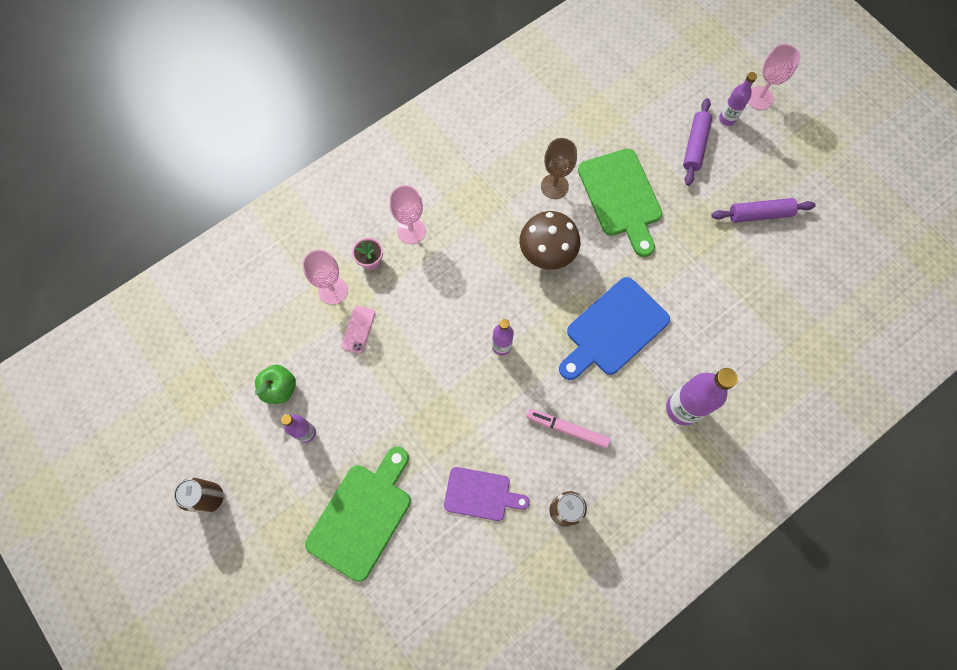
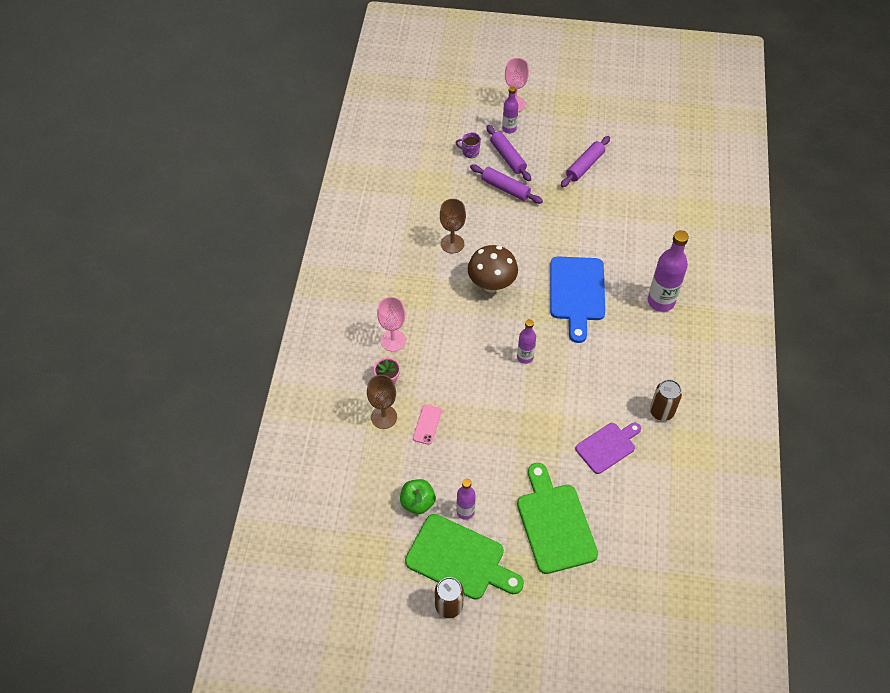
camera: 45 degrees left, 15 degrees down
pink goblet [302,250,348,305] -> brown goblet [367,375,397,429]
pink phone [341,306,375,354] -> pink phone turned 45 degrees clockwise [413,405,442,445]
pink marker [526,409,610,449] -> none
green cutting board [578,149,662,257] -> green cutting board moved to [405,514,524,600]
none -> purple mug [456,132,481,158]
none -> purple rolling pin [470,164,543,204]

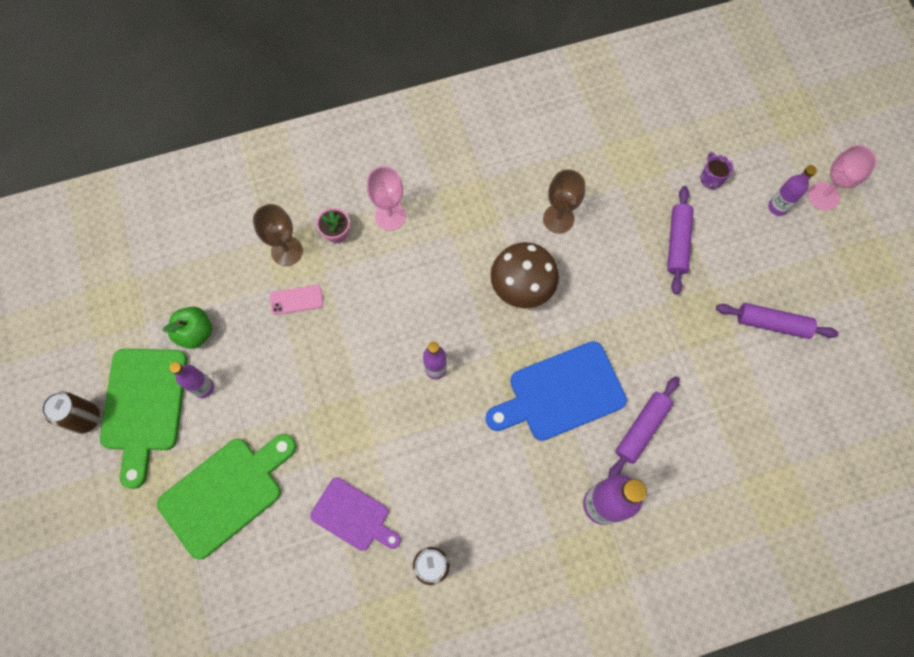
camera: 65 degrees right, 15 degrees up
purple rolling pin [486,125,531,181] -> purple rolling pin moved to [608,376,680,477]

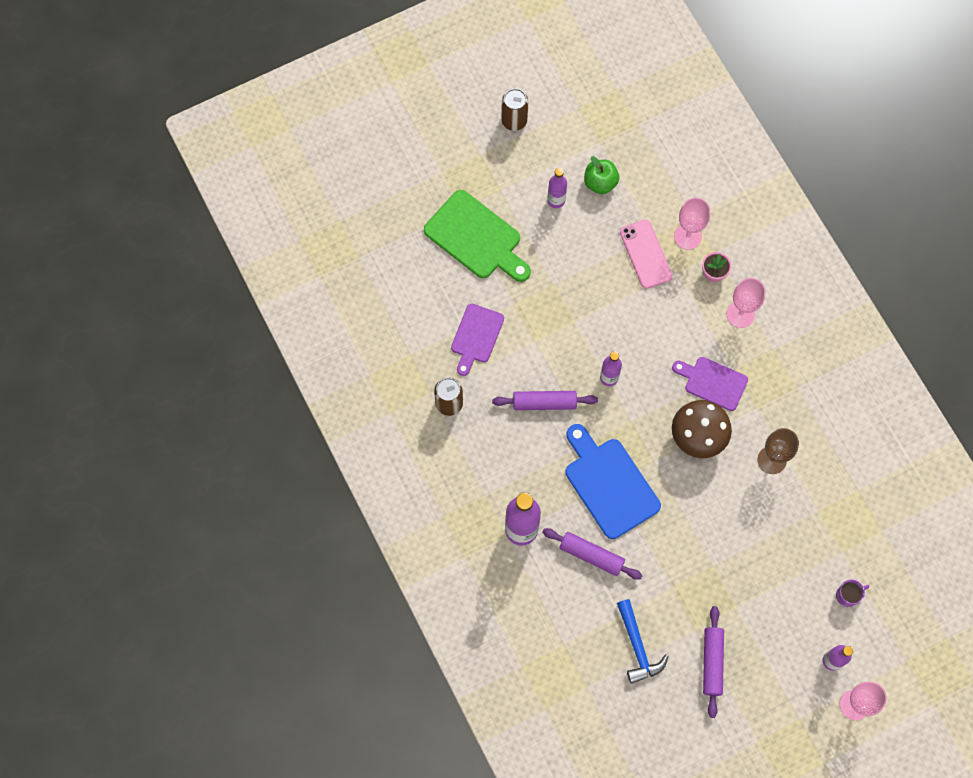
camera: 80 degrees right, 0 degrees up
green cutting board [100,349,187,489] -> none
brown goblet [253,204,303,266] -> pink goblet [674,198,710,250]
pink phone [270,285,323,315] -> pink phone [620,220,672,289], size x1.55
purple rolling pin [667,186,694,294] -> purple rolling pin moved to [492,391,598,410]
none -> blue hammer [617,599,668,684]
none -> purple cutting board [672,357,748,411]

